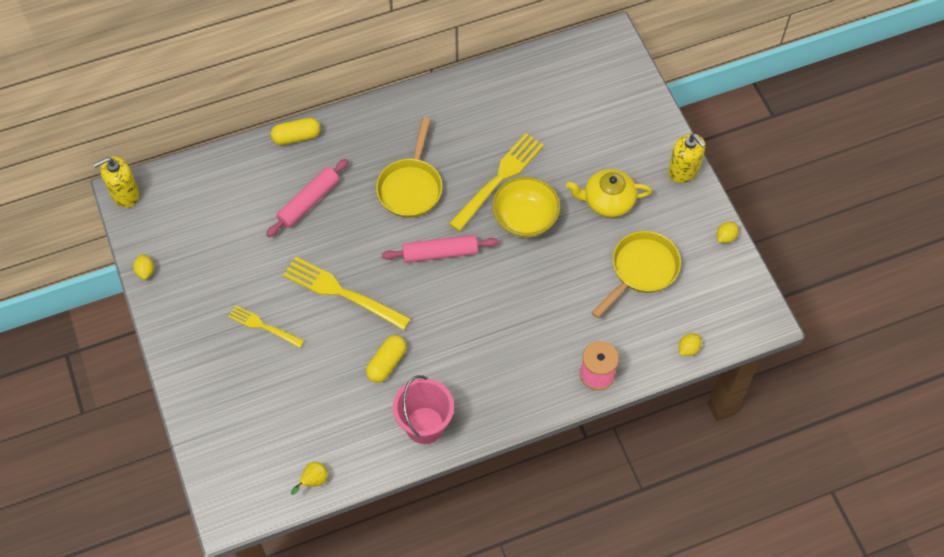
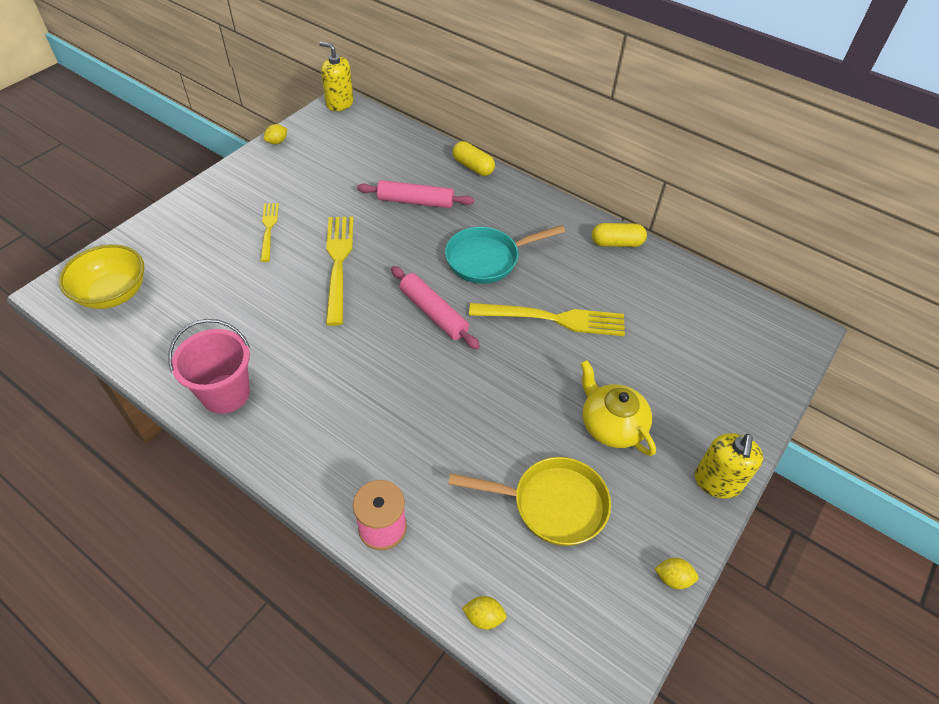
camera: 55 degrees right, 10 degrees down
yellow pear [291,462,328,495] -> none
yellow capsule [366,335,406,383] -> yellow capsule moved to [592,223,647,247]
yellow pan [376,117,442,218] -> turquoise pan [445,225,565,284]
yellow bowl [492,177,560,238] -> yellow bowl moved to [59,244,144,309]

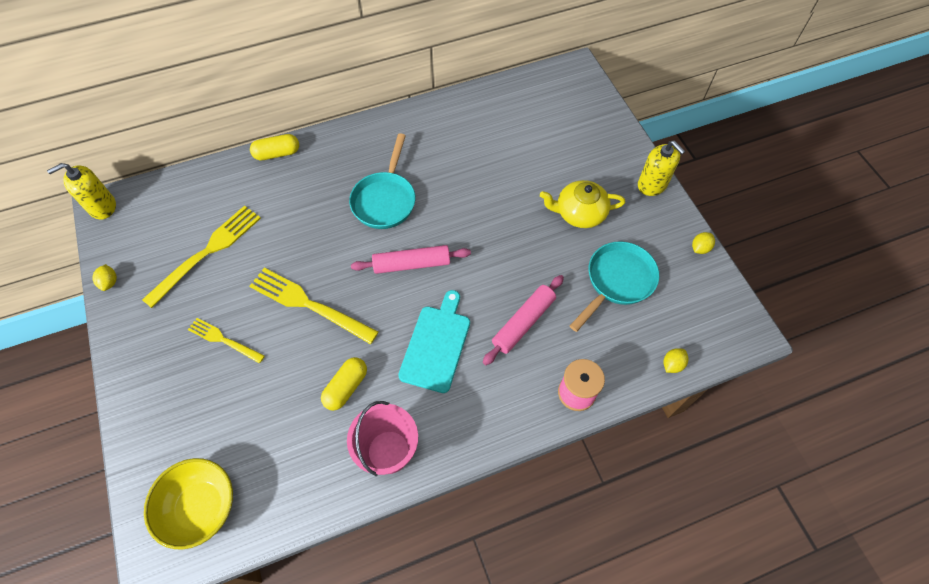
camera: 55 degrees left, 10 degrees up
pink rolling pin [357,180,474,208] -> pink rolling pin moved to [483,275,564,365]
yellow pan [448,457,611,546] -> turquoise pan [570,241,659,332]
yellow fork [469,303,625,336] -> yellow fork moved to [142,205,261,308]
yellow capsule [592,223,647,247] -> yellow capsule moved to [321,357,367,411]
none -> turquoise cutting board [398,290,470,393]

